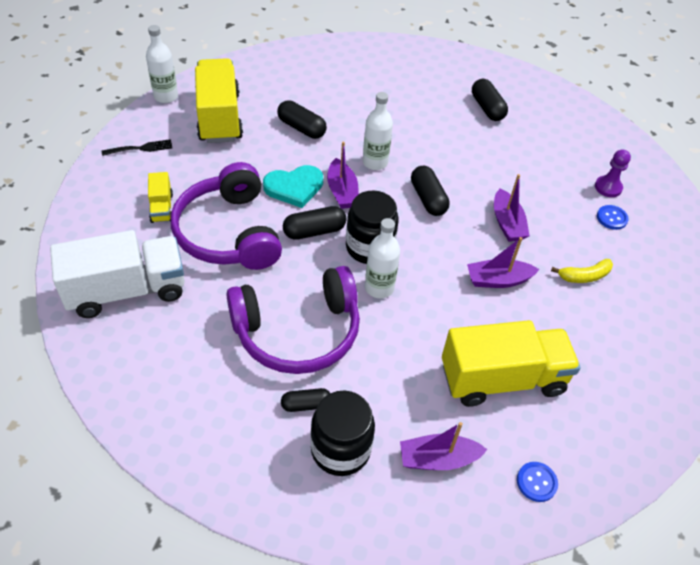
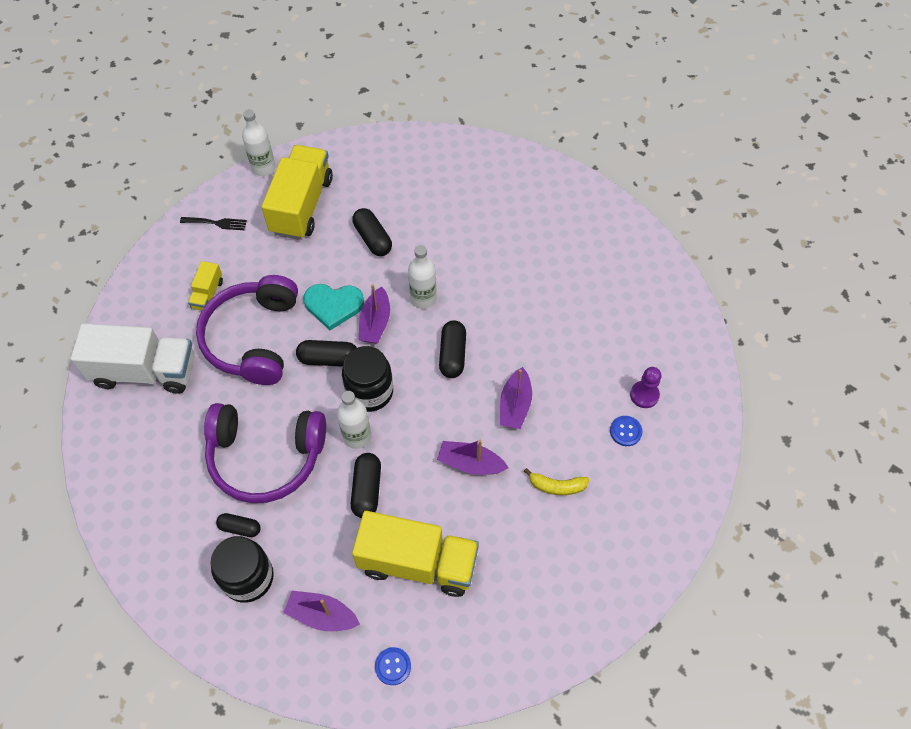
camera: 25 degrees right, 10 degrees up
black capsule [472,79,508,121] -> black capsule moved to [351,453,381,518]

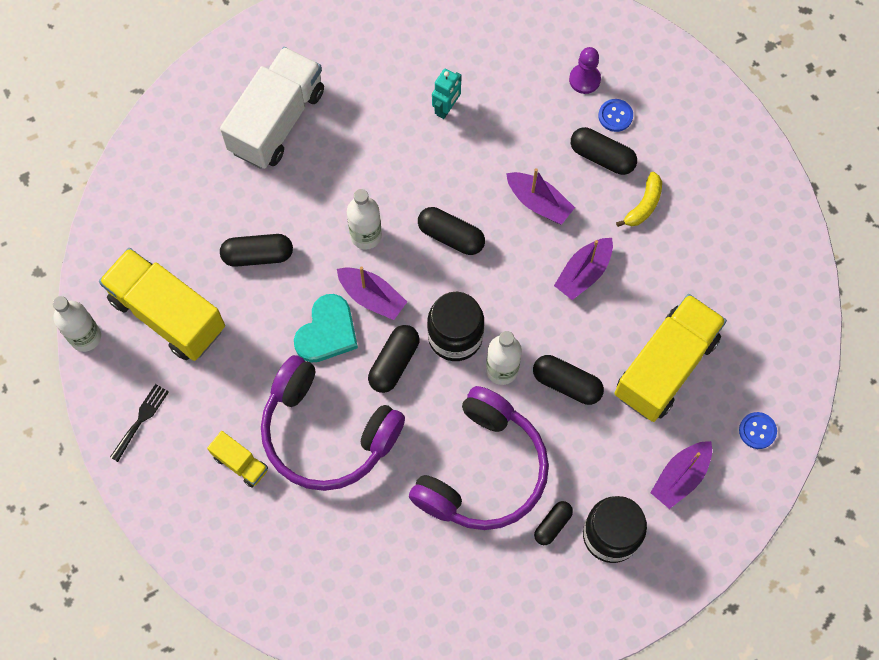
camera: 65 degrees left, 10 degrees up
white truck [71,323,195,394] -> white truck moved to [220,47,324,169]
none -> turquoise robot [432,69,462,119]
none -> black capsule [571,127,637,175]

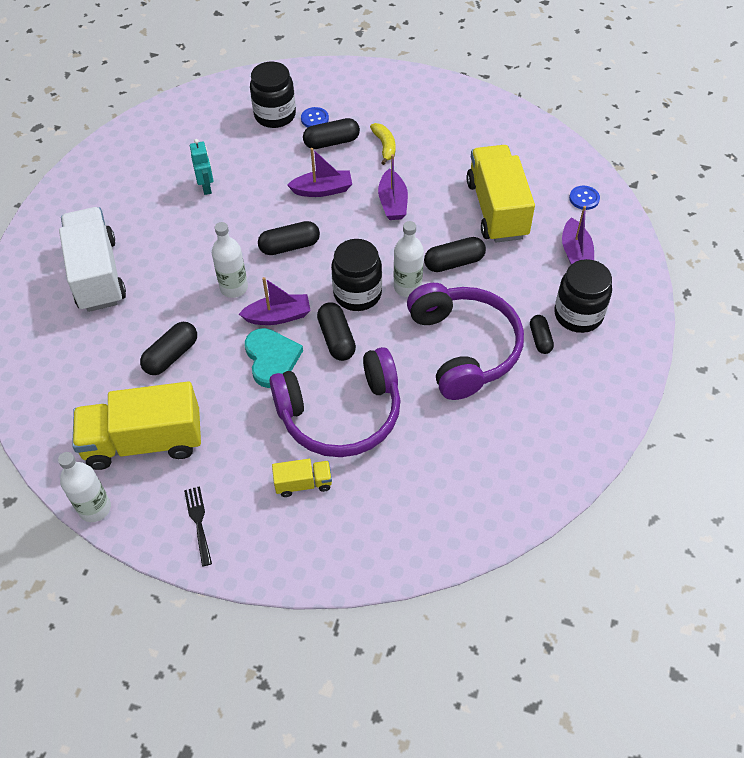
camera: 45 degrees left, 15 degrees down
purple pawn [569,47,601,94] -> black jar [250,62,296,128]

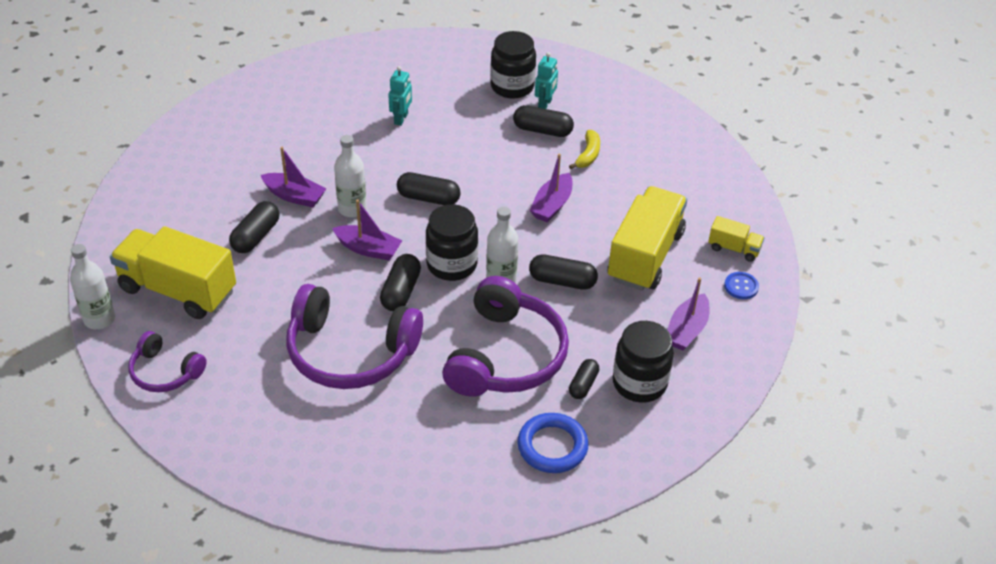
camera: 30 degrees right, 10 degrees down
white truck [59,207,126,312] -> none
black capsule [140,322,197,375] -> black capsule turned 45 degrees counterclockwise [229,201,279,253]
black fork [184,486,212,566] -> purple headphones [128,331,207,392]
turquoise heart [245,328,303,388] -> none
yellow truck [272,459,332,497] -> yellow truck moved to [708,216,764,262]
purple boat [287,148,352,197] -> purple boat moved to [261,147,326,207]
blue button [301,107,329,127] -> turquoise robot [535,52,558,109]
none -> blue ring [517,413,589,473]

